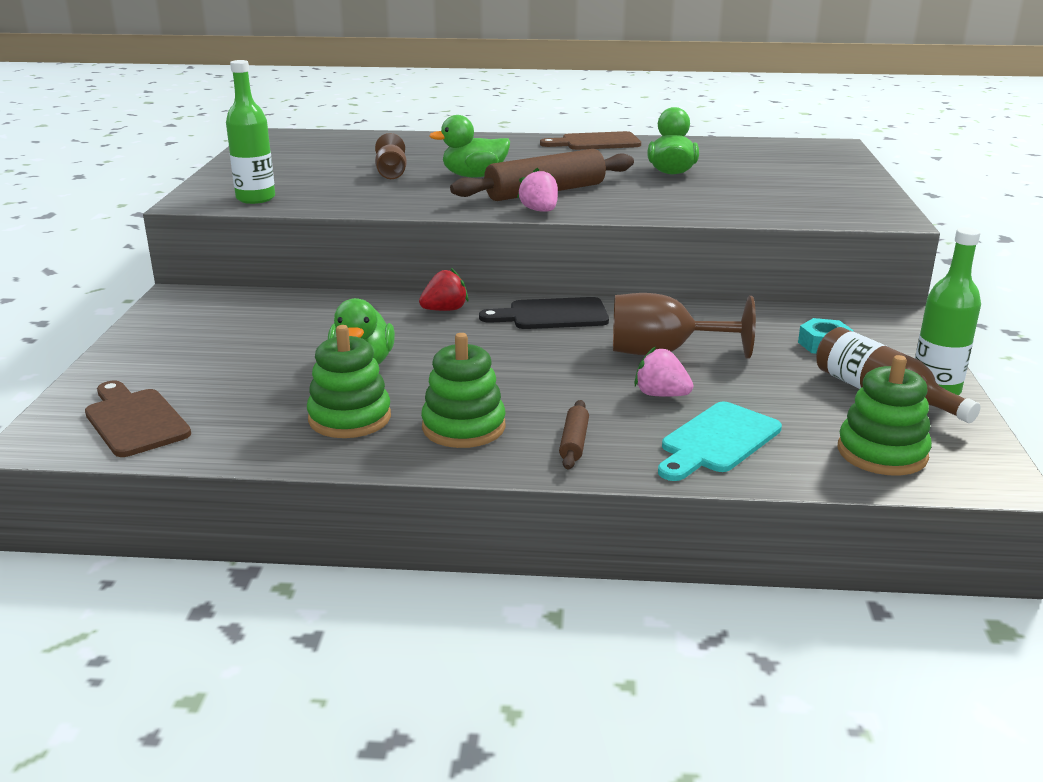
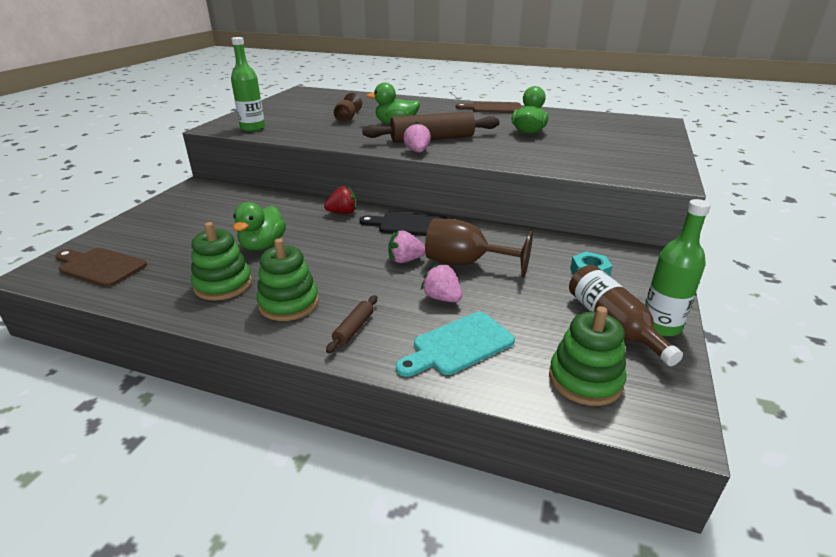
camera: 15 degrees right, 5 degrees up
brown cutting board [85,381,191,457] -> brown cutting board turned 45 degrees counterclockwise [55,248,147,287]
none -> pink strawberry [388,230,425,263]

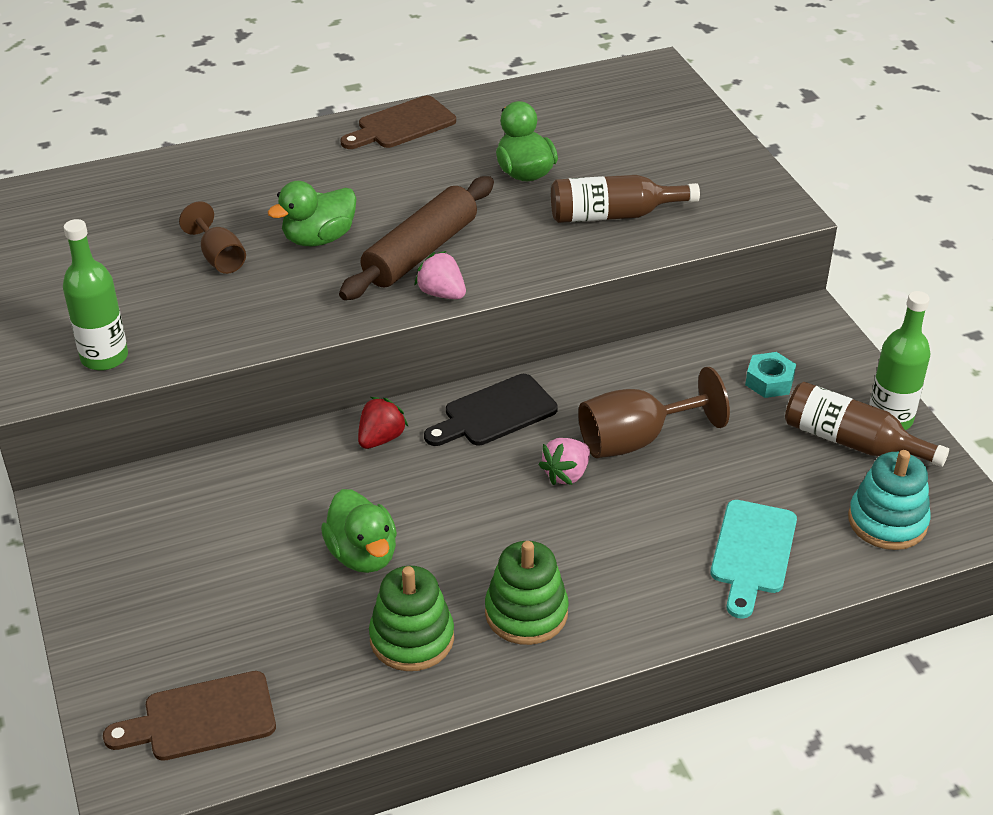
camera: 40 degrees left, 10 degrees up
brown rolling pin [326,295,377,353] -> none
pink strawberry [421,263,462,302] -> none
green stacking toy [549,306,627,406] -> turquoise stacking toy [848,450,931,550]
none -> brown bottle [551,175,700,223]

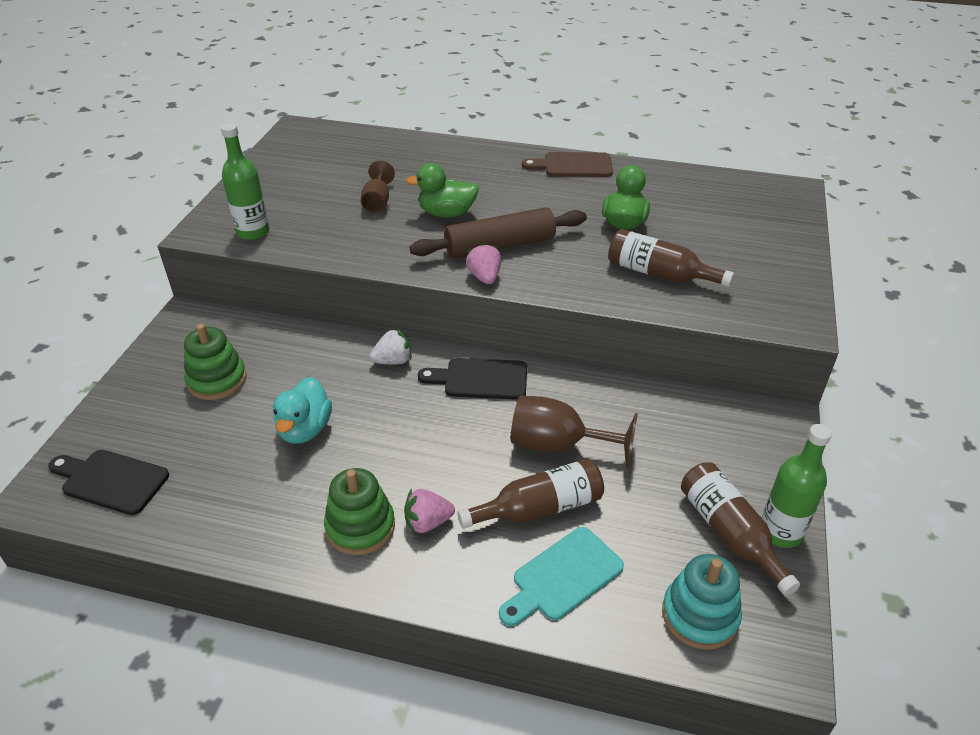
camera: 35 degrees right, 0 degrees up
brown cutting board [103,671,276,761] -> black cutting board [48,450,169,515]
green duck [321,489,397,573] -> turquoise duck [273,377,332,444]
red strawberry [358,397,408,449] -> white strawberry [370,328,412,365]
green stacking toy [369,566,454,671] -> green stacking toy moved to [184,324,246,400]
pink strawberry [539,438,590,485] -> pink strawberry moved to [404,488,455,534]
turquoise nut [745,352,796,398] -> none
none -> brown bottle [457,459,604,529]

